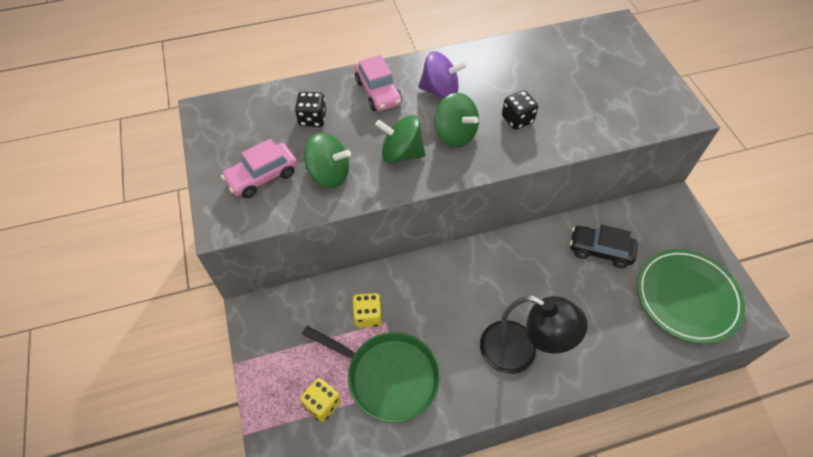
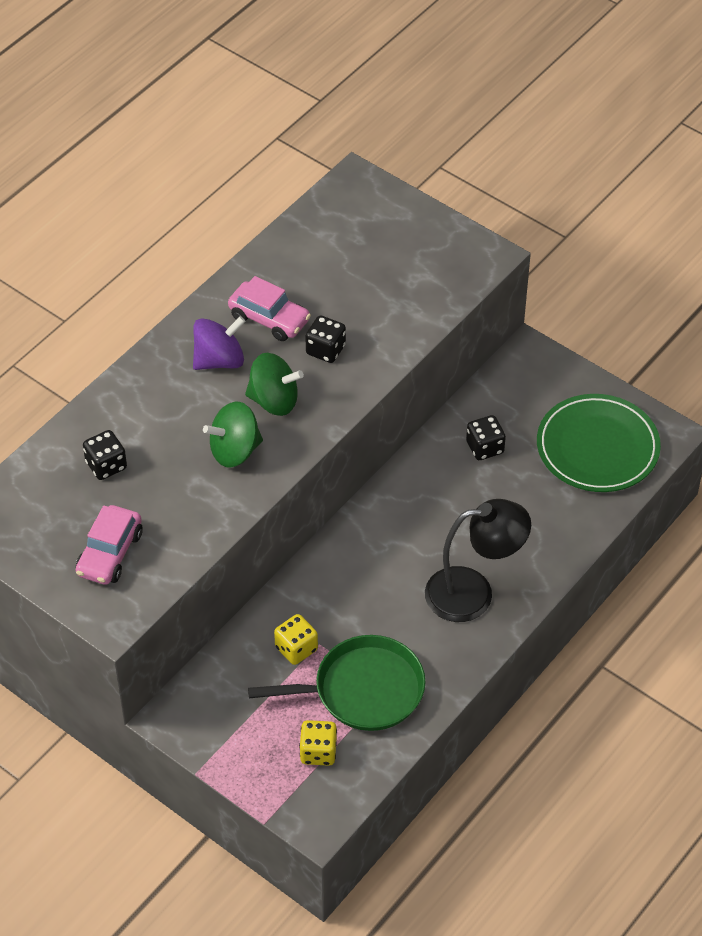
camera: 35 degrees left, 5 degrees down
green spinning top [304,133,351,188] -> none
pink car [355,55,402,111] -> pink car moved to [228,276,311,341]
black car [570,225,638,268] -> black dice [466,415,506,460]

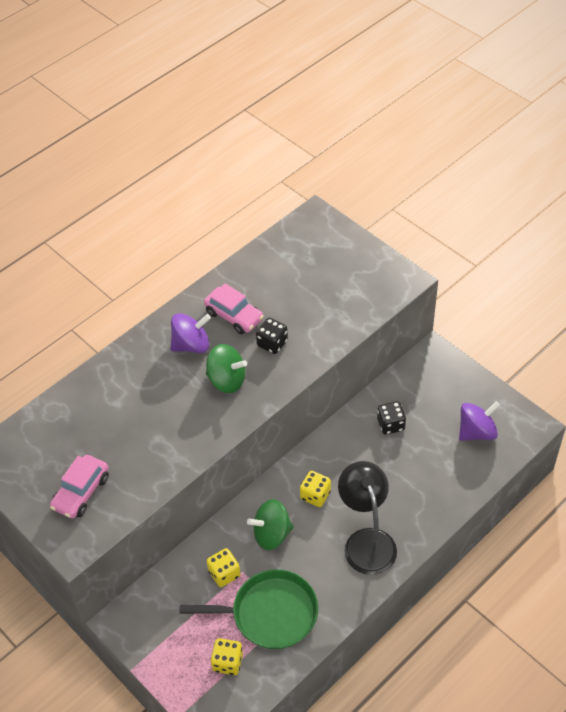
camera: 10 degrees right, 0 degrees up
black dice [83,430,127,480] -> none
green spinning top [203,402,263,468] -> green spinning top moved to [247,499,294,550]
black lamp [425,499,531,622] -> black lamp turned 105 degrees counterclockwise [338,461,397,575]
green plate [537,394,661,492] -> purple spinning top [459,401,500,441]
none -> yellow dice [300,471,331,507]

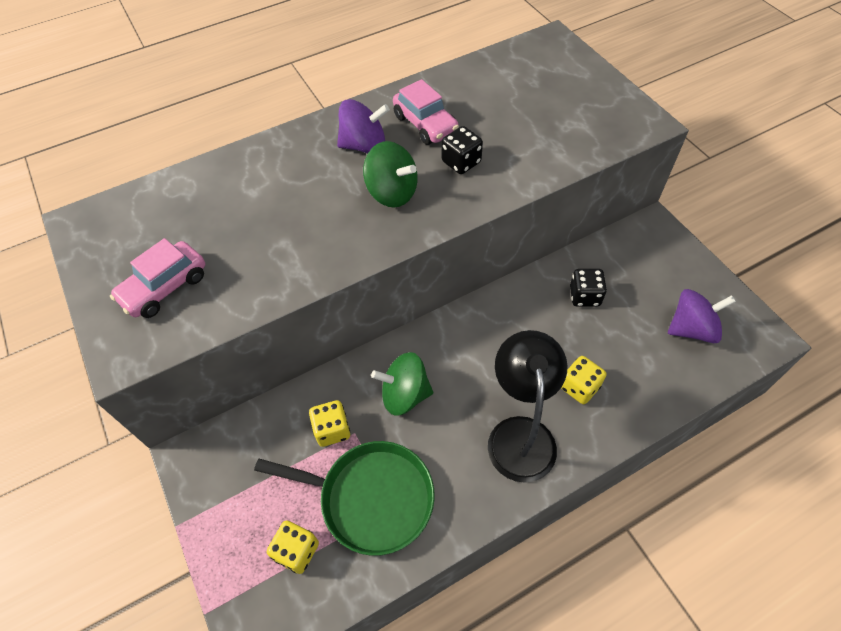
camera: 15 degrees right, 5 degrees up
yellow dice [300,471,331,507] -> yellow dice moved to [561,356,606,404]

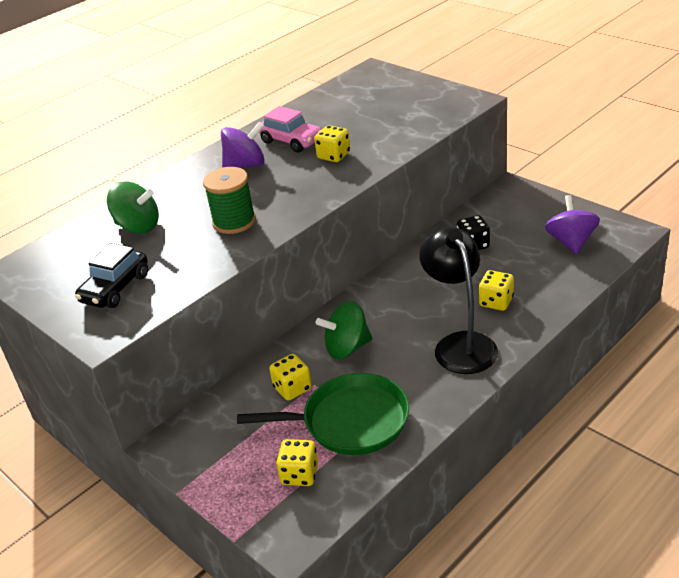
camera: 15 degrees left, 20 degrees down
pink car [110,238,205,318] -> black car [75,243,148,308]
green spinning top [363,141,418,208] -> green spinning top moved to [107,181,159,234]
black dice [442,126,483,174] -> yellow dice [314,125,350,162]
purple spinning top [668,289,736,343] -> purple spinning top turned 60 degrees counterclockwise [545,195,600,254]
none -> green spool [203,167,256,234]

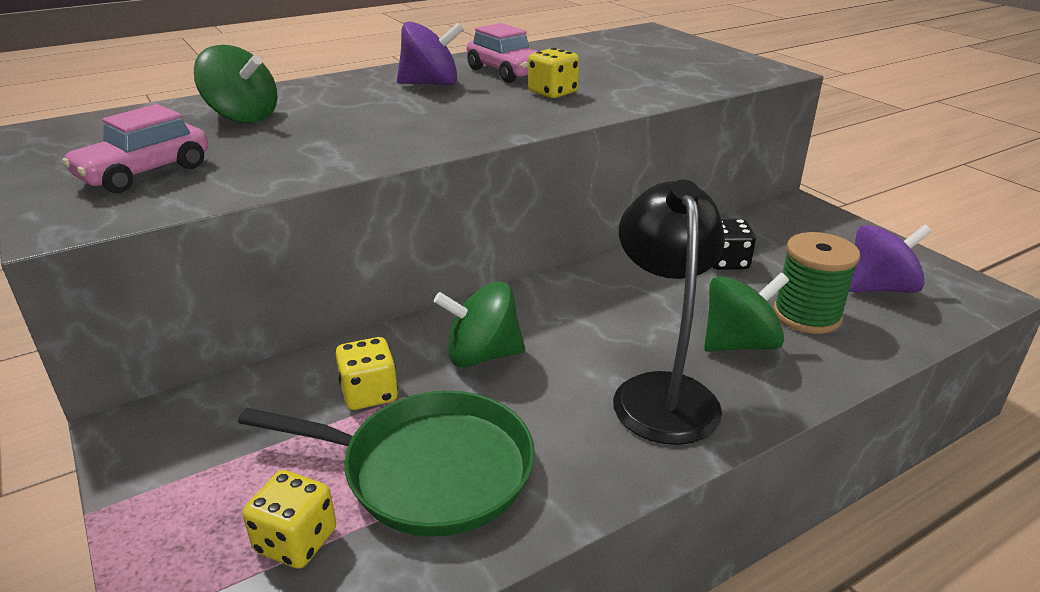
camera: 10 degrees right, 5 degrees down
black car [75,243,148,308] -> pink car [62,104,208,193]
green spool [203,167,256,234] -> green spool moved to [773,232,860,334]
yellow dice [479,270,514,311] -> green spinning top [704,272,789,352]
purple spinning top [545,195,600,254] -> purple spinning top turned 60 degrees clockwise [849,224,932,293]

